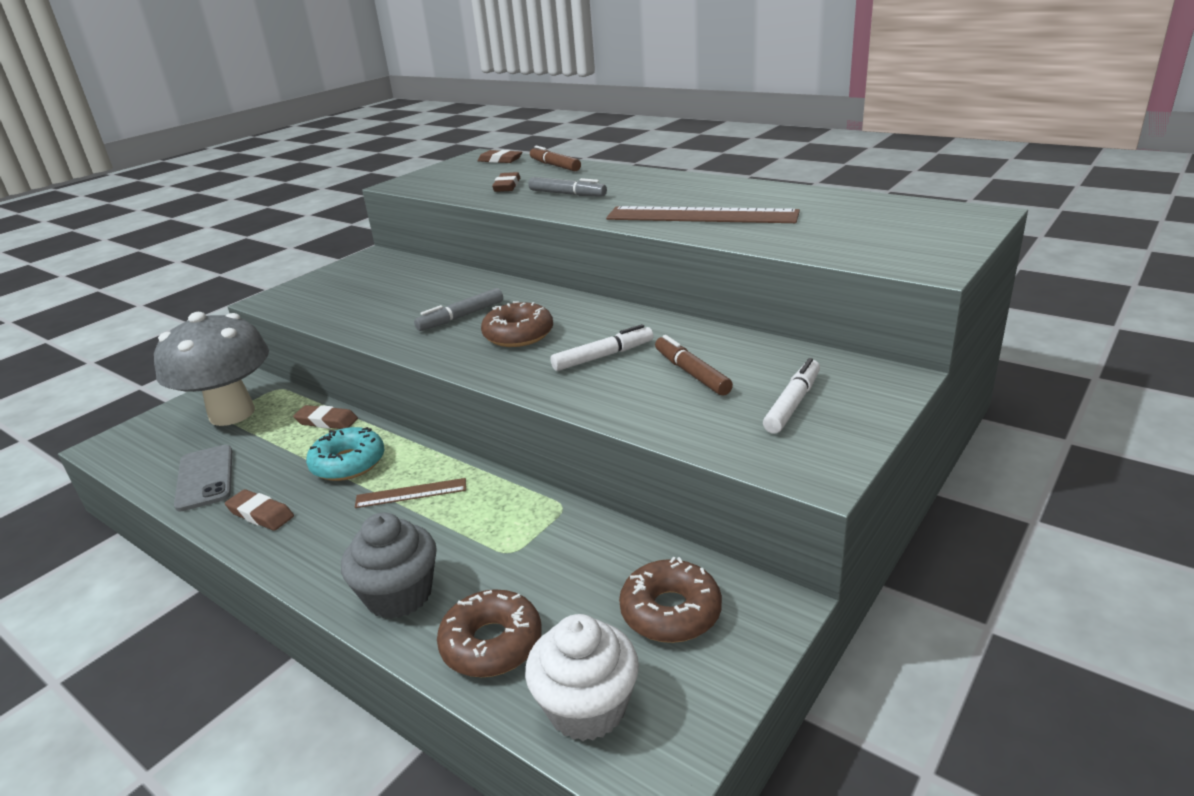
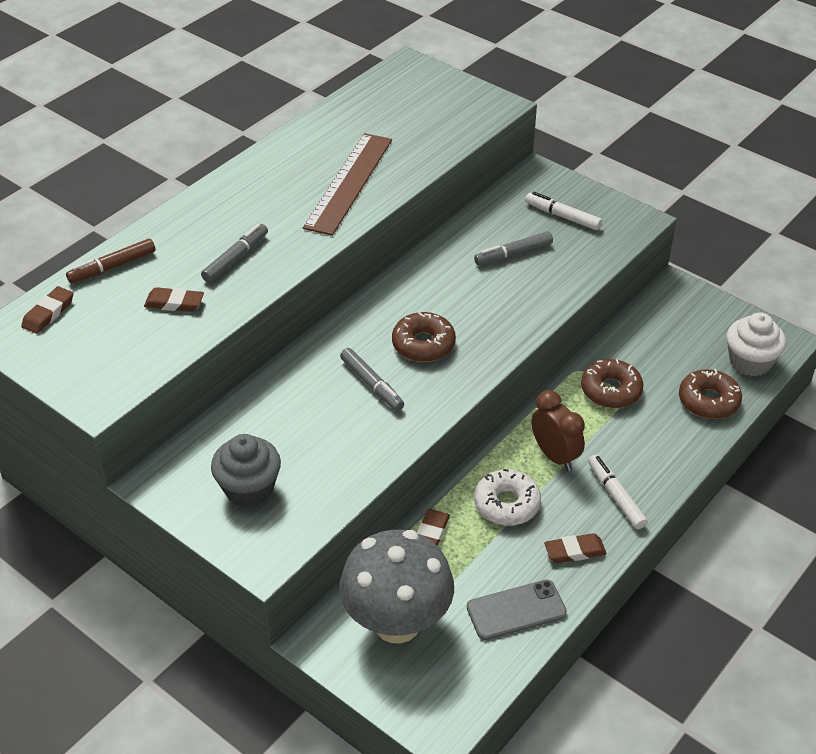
camera: 90 degrees left, 15 degrees up
brown eraser [225,489,294,531] -> brown eraser turned 45 degrees clockwise [544,533,607,563]
turquoise donut [306,427,385,481] -> white donut [474,469,541,526]
grey cupcake [341,512,437,619] -> grey cupcake moved to [211,434,281,507]
brown ruler [355,478,466,508] -> brown clock [532,390,585,471]
white marker [551,324,653,371] -> white marker moved to [588,454,648,529]
brown donut [619,557,722,643] -> brown donut moved to [581,359,644,408]
brown marker [655,335,733,396] -> grey marker [474,231,553,265]

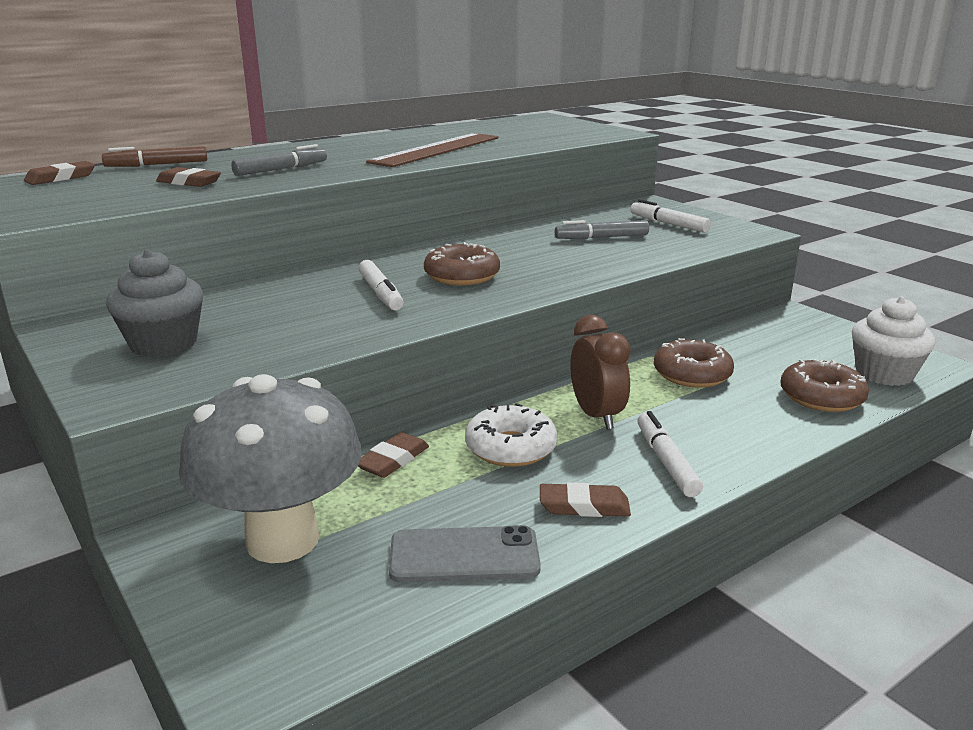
camera: 15 degrees right, 20 degrees down
grey marker [340,348,404,411] -> white marker [358,260,404,311]

